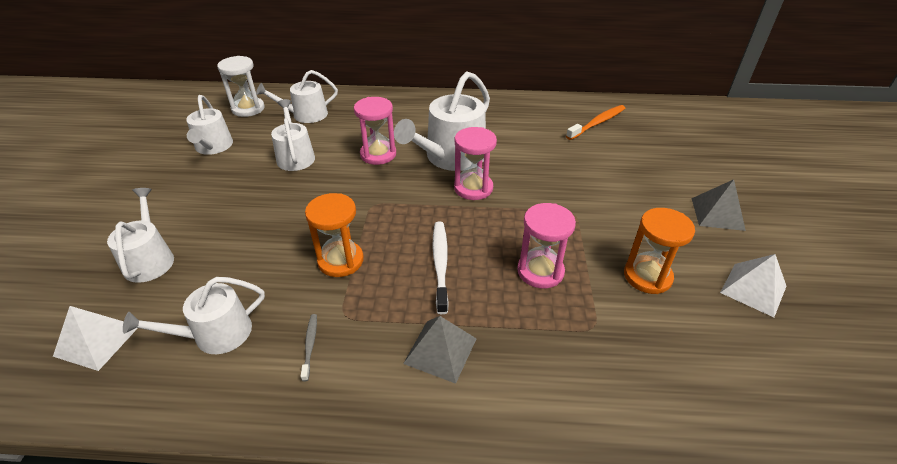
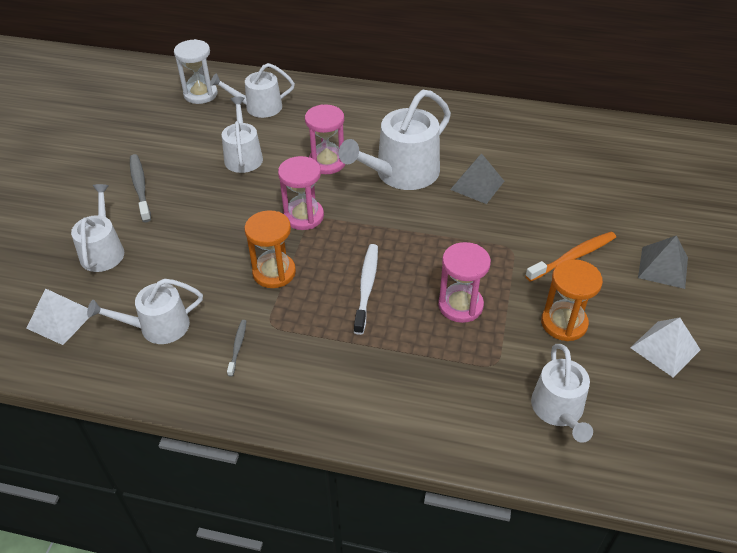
camera: 10 degrees right, 5 degrees up
white watering can [186,95,233,155] -> white watering can moved to [531,344,593,443]
grey pyramid [403,316,477,384] -> grey pyramid moved to [450,153,504,204]
pink hourglass [454,127,497,200] -> pink hourglass moved to [278,156,324,230]
orange toothbrush [566,105,625,140] -> orange toothbrush moved to [525,232,616,282]
none -> grey toothbrush [130,154,151,222]

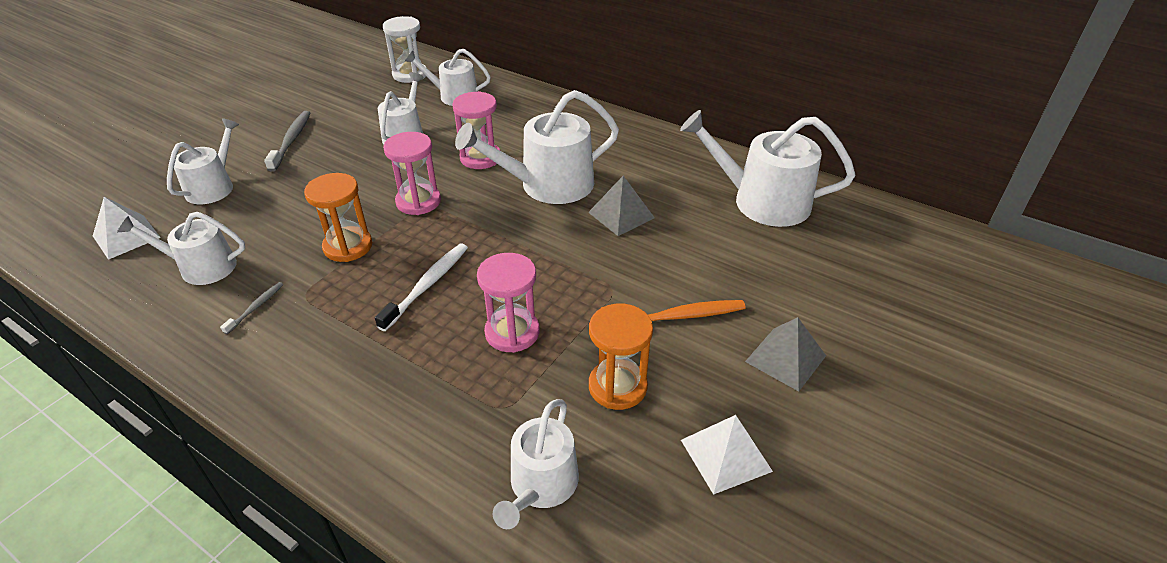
camera: 20 degrees right, 5 degrees down
none -> white watering can [680,110,855,227]

